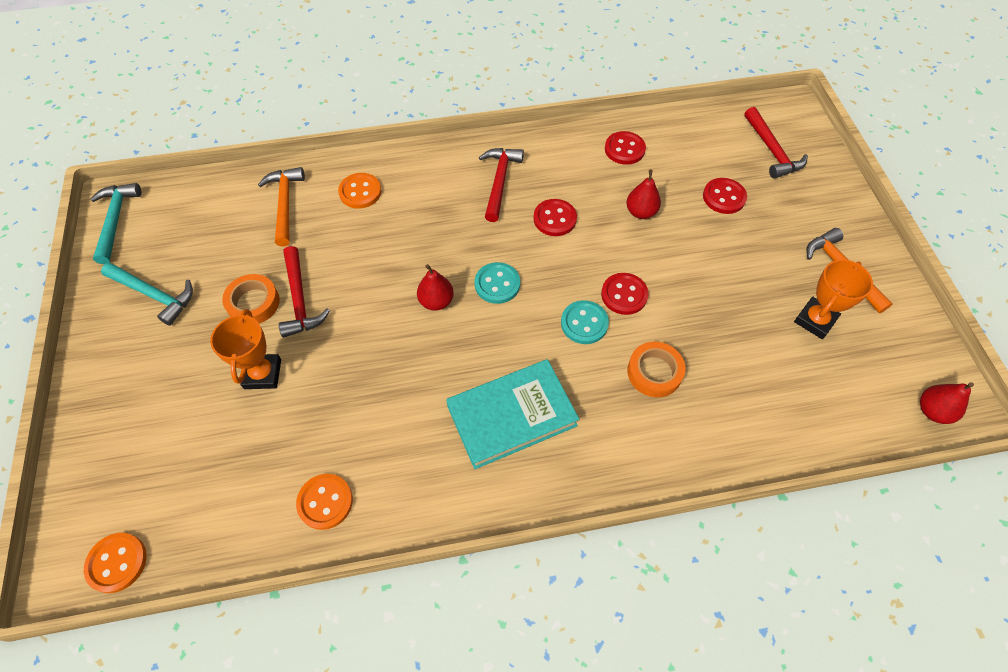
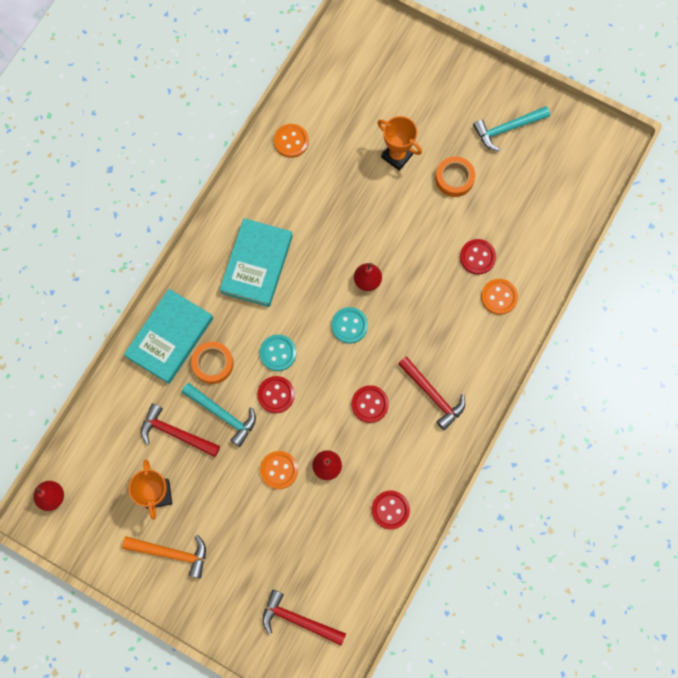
camera: 130 degrees right, 15 degrees up
orange button [84,533,147,593] -> orange button moved to [260,451,298,489]
turquoise hammer [91,183,141,264] -> turquoise hammer moved to [182,383,256,447]
orange hammer [258,167,305,247] -> none
red hammer [279,246,330,338] -> red hammer moved to [141,403,220,457]
red button [703,178,747,214] -> red button moved to [460,239,496,275]
none -> turquoise book [124,289,213,384]

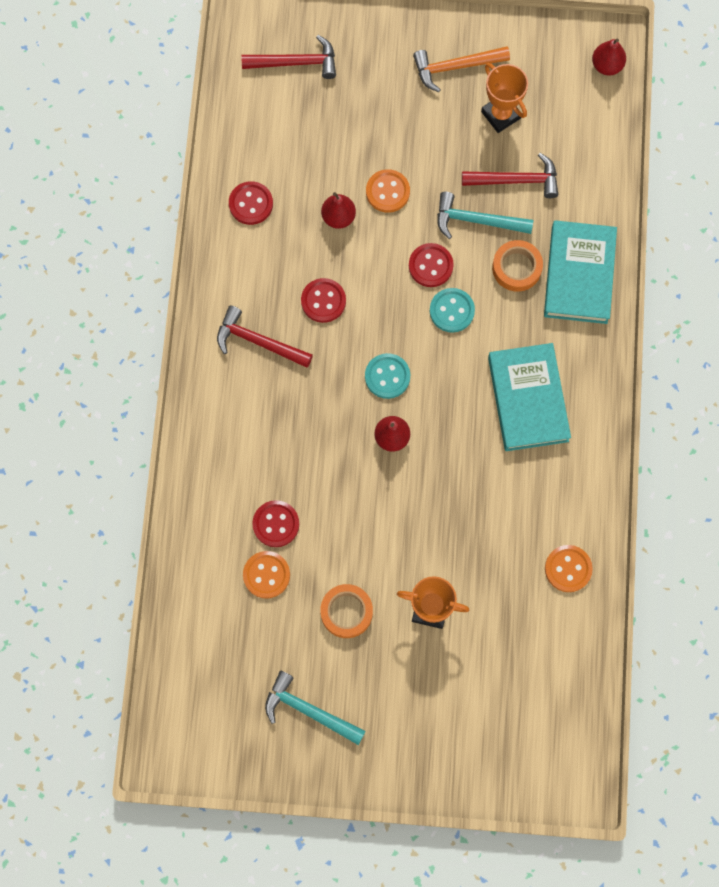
camera: 155 degrees right, 0 degrees up
turquoise hammer [473,106,550,152] -> turquoise hammer turned 105 degrees counterclockwise [265,671,366,745]
orange button [481,279,518,315] -> orange button moved to [243,551,290,599]

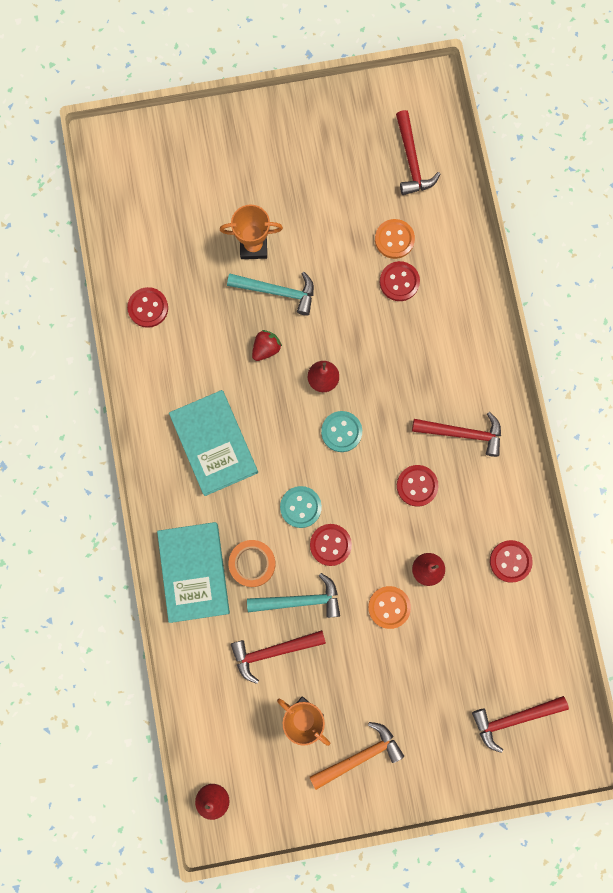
camera: 165 degrees right, 5 degrees up
turquoise hammer [265,671,366,745] -> turquoise hammer moved to [227,272,314,316]
orange tape [320,584,373,638] -> none
orange button [545,545,593,592] -> red button [127,287,168,328]
none -> red strawberry [252,330,282,361]
none -> red hammer [396,110,440,195]

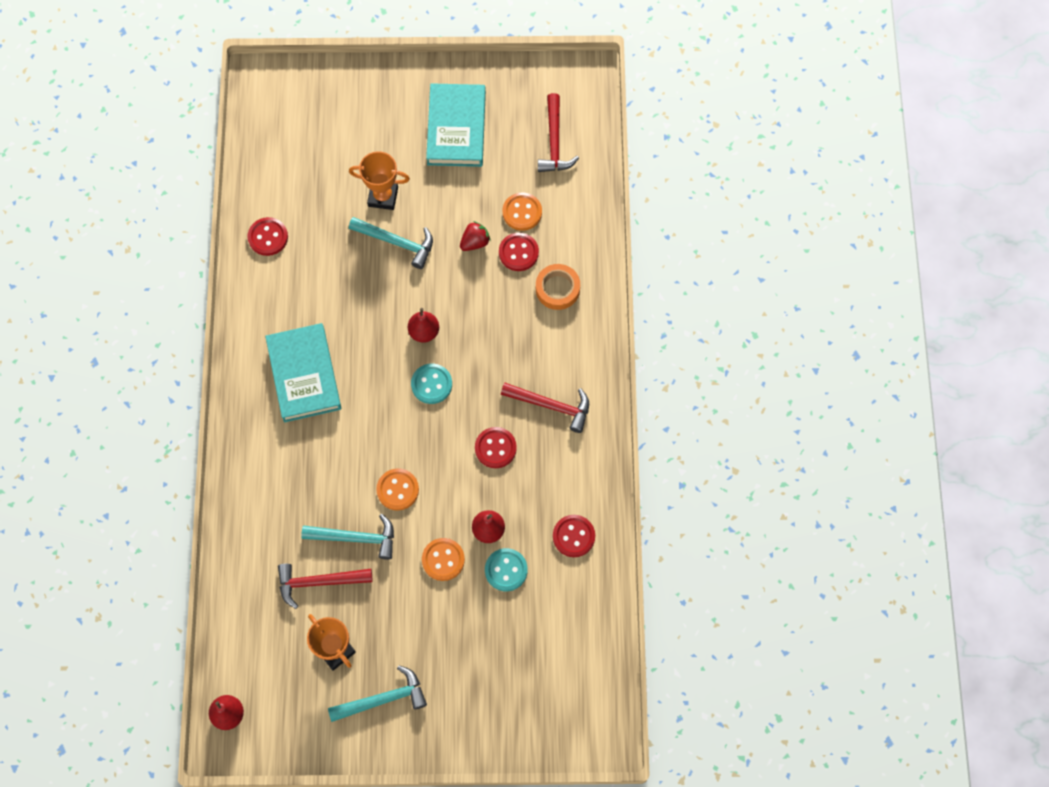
camera: 10 degrees right, 10 degrees down
turquoise book [157,522,230,623] -> turquoise book moved to [426,83,486,167]
orange tape [229,540,276,587] -> orange tape moved to [536,264,580,310]
red strawberry [252,330,282,361] -> red strawberry moved to [460,221,491,251]
turquoise button [280,486,322,528] -> turquoise button moved to [485,548,528,591]
red button [310,524,352,566] -> orange button [376,468,419,511]
orange hammer [310,722,404,790] -> turquoise hammer [328,665,427,722]
red hammer [472,696,569,753] -> none

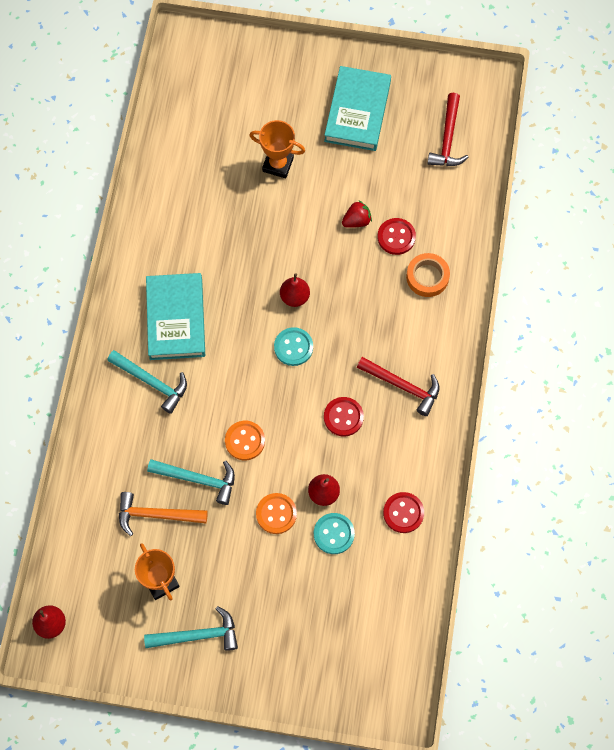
camera: 10 degrees right, 0 degrees up
red button [247,217,288,256] -> none
red hammer [278,564,372,609] -> orange hammer [119,492,208,536]
turquoise hammer [349,217,433,269] -> turquoise hammer moved to [107,350,187,414]
orange button [503,193,542,231] -> none

